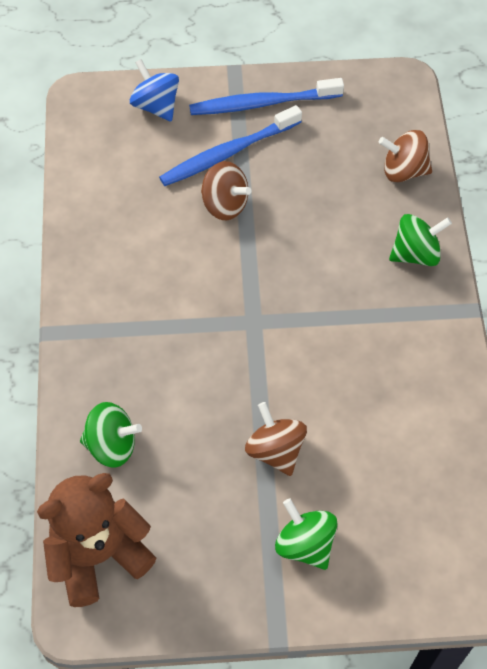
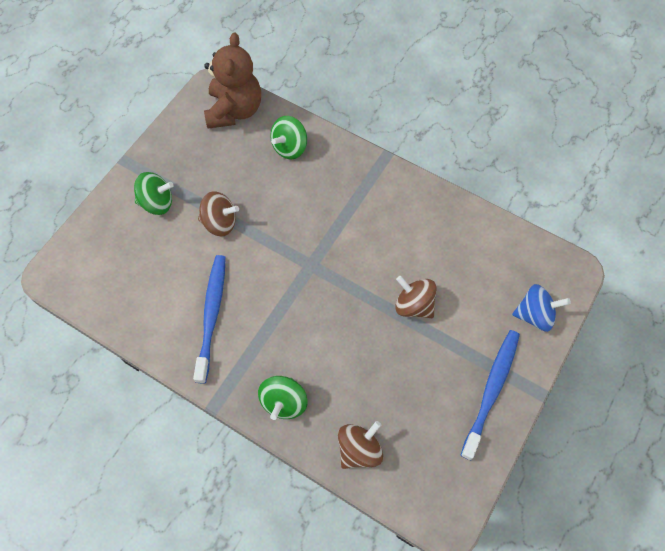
camera: 125 degrees right, 5 degrees up
blue toothbrush [159,105,302,186] -> blue toothbrush moved to [193,255,226,384]
brown spinning top [201,161,251,220] -> brown spinning top turned 60 degrees clockwise [395,276,437,318]

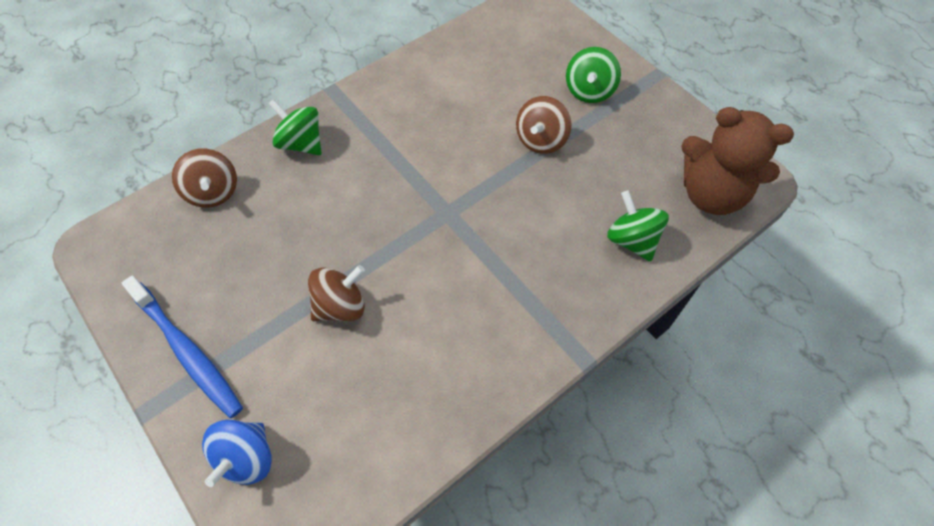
camera: 110 degrees right, 5 degrees down
blue toothbrush [193,255,226,384] -> none

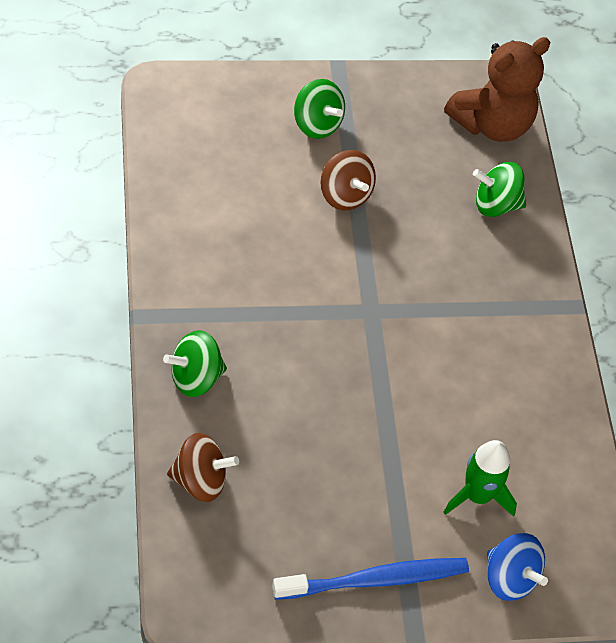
camera: 65 degrees left, 5 degrees down
brown spinning top [308,265,365,321] -> none
none -> green rocket [443,440,517,517]

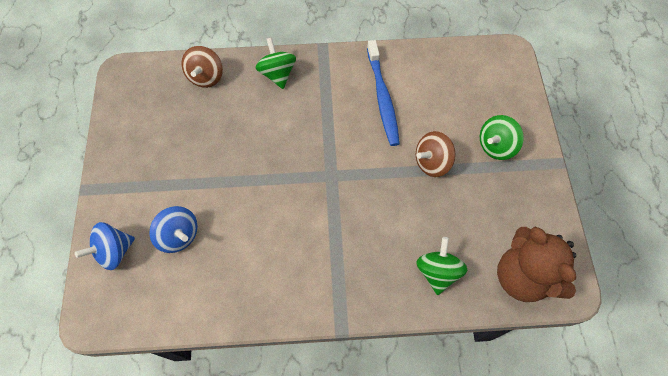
camera: 100 degrees right, 10 degrees up
blue toothbrush [272,558,469,600] -> blue toothbrush moved to [367,40,400,146]
green rocket [443,440,517,517] -> blue spinning top [149,206,198,253]

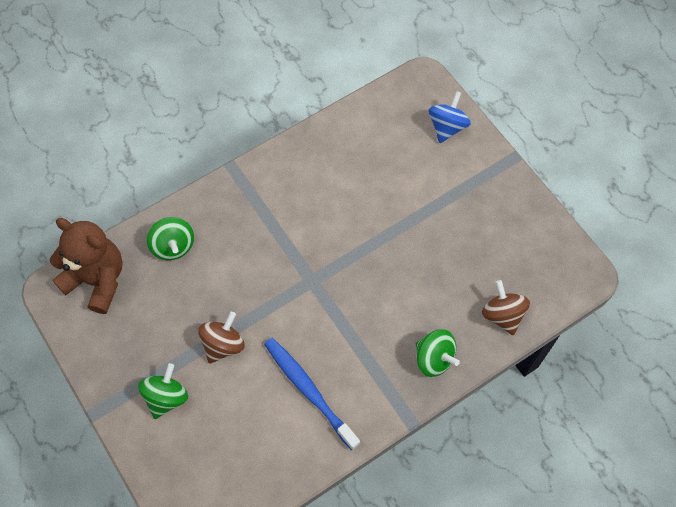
camera: 150 degrees right, 0 degrees up
blue spinning top [149,206,198,253] -> none

